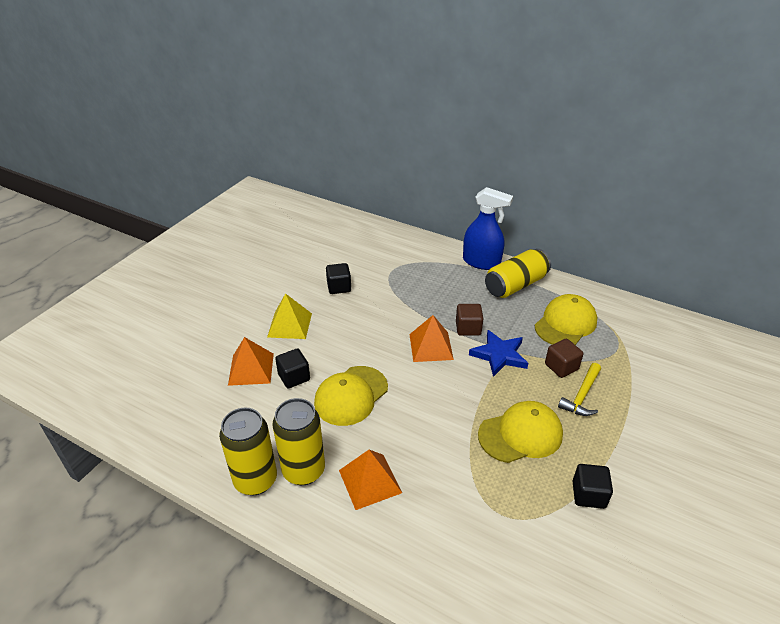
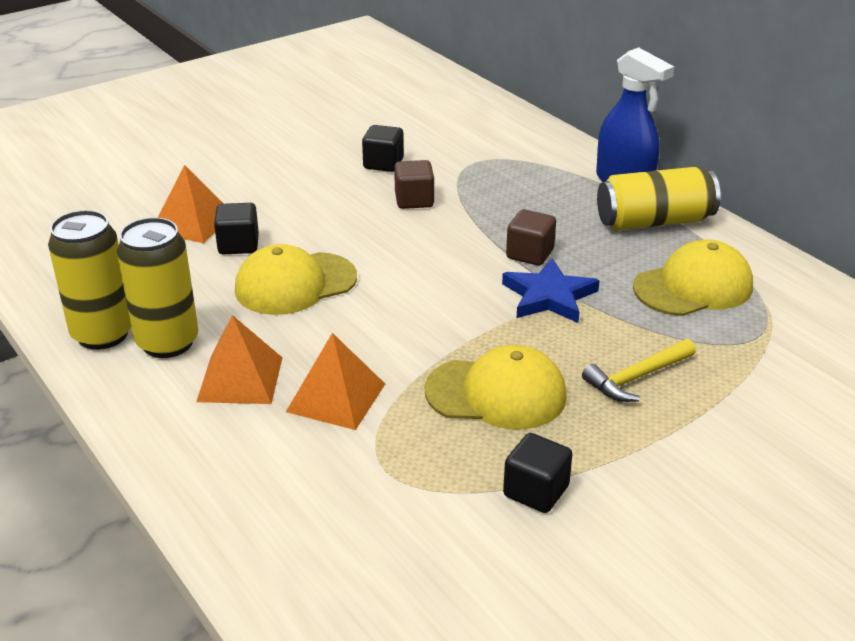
camera: 25 degrees right, 5 degrees down
yellow pyramid [267,293,312,339] -> none
orange pyramid [409,315,454,362] -> orange pyramid moved to [286,333,385,430]
brown cube [545,339,583,378] -> brown cube moved to [394,160,434,209]

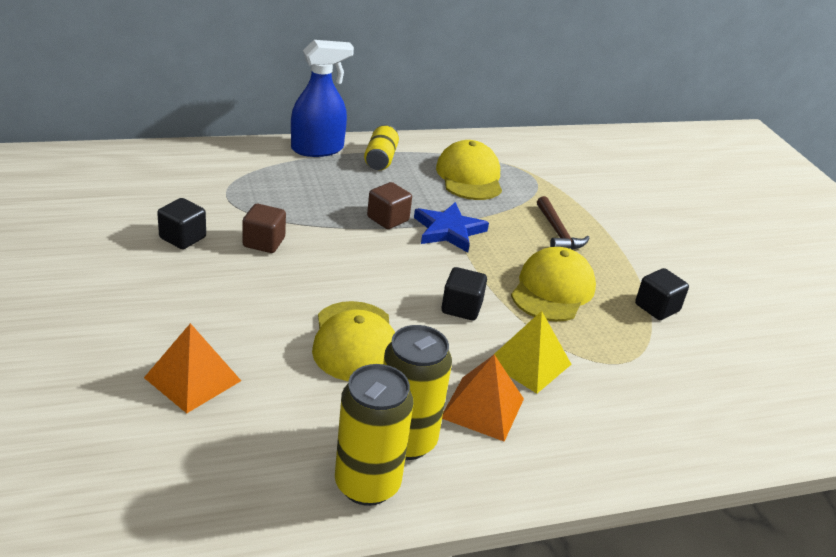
camera: 75 degrees left, 0 degrees up
black cube [214,203,259,254] -> black cube moved to [441,267,487,320]
orange pyramid [286,333,385,430] -> yellow pyramid [492,311,571,394]
yellow hammer [582,339,696,402] -> brown hammer [537,196,589,250]
yellow can [597,167,721,230] -> yellow can [364,124,399,170], size x0.65

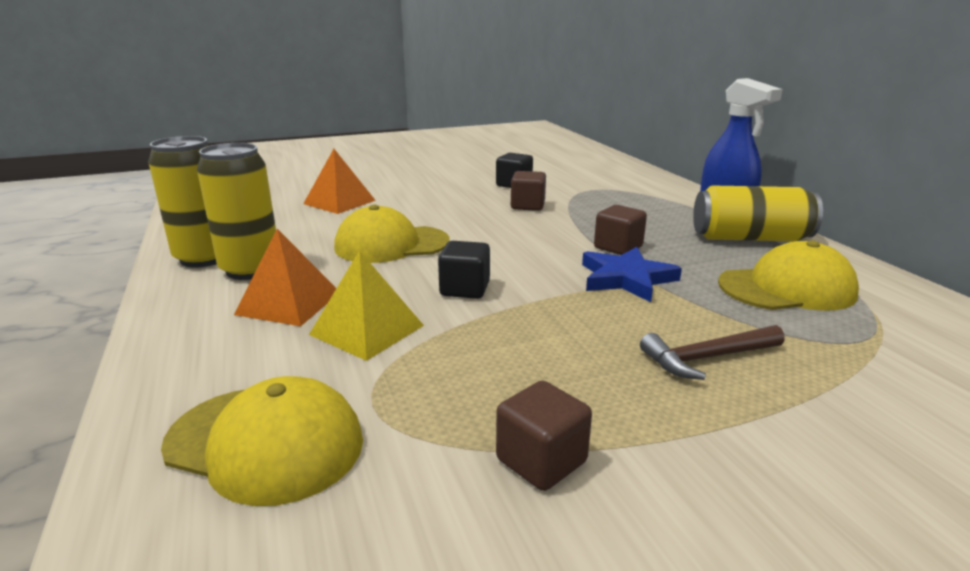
camera: 90 degrees right, 10 degrees down
yellow can [364,124,399,170] -> yellow can [693,186,823,241], size x1.54
yellow cap [511,247,596,322] -> yellow cap moved to [161,376,363,506]
black cube [635,268,689,320] -> brown cube [496,381,592,491]

